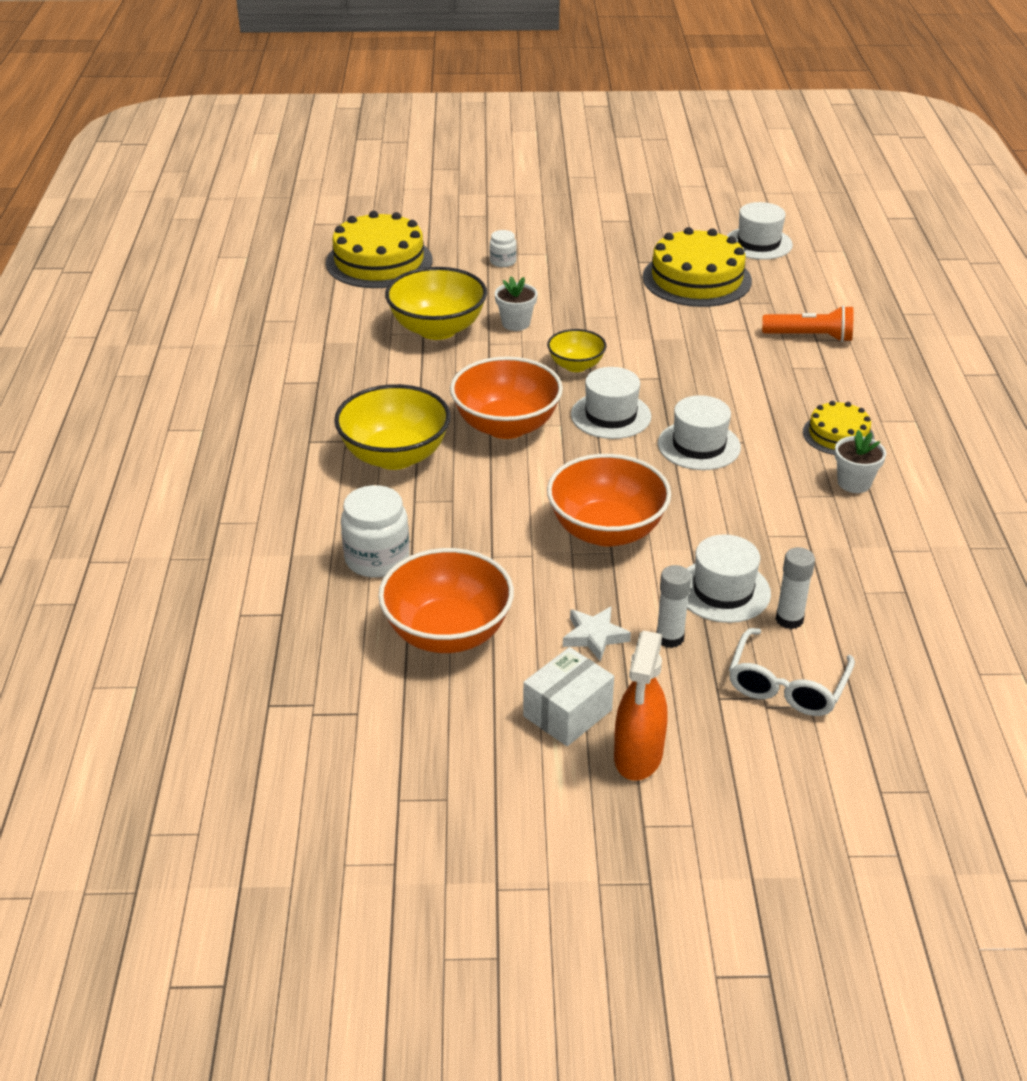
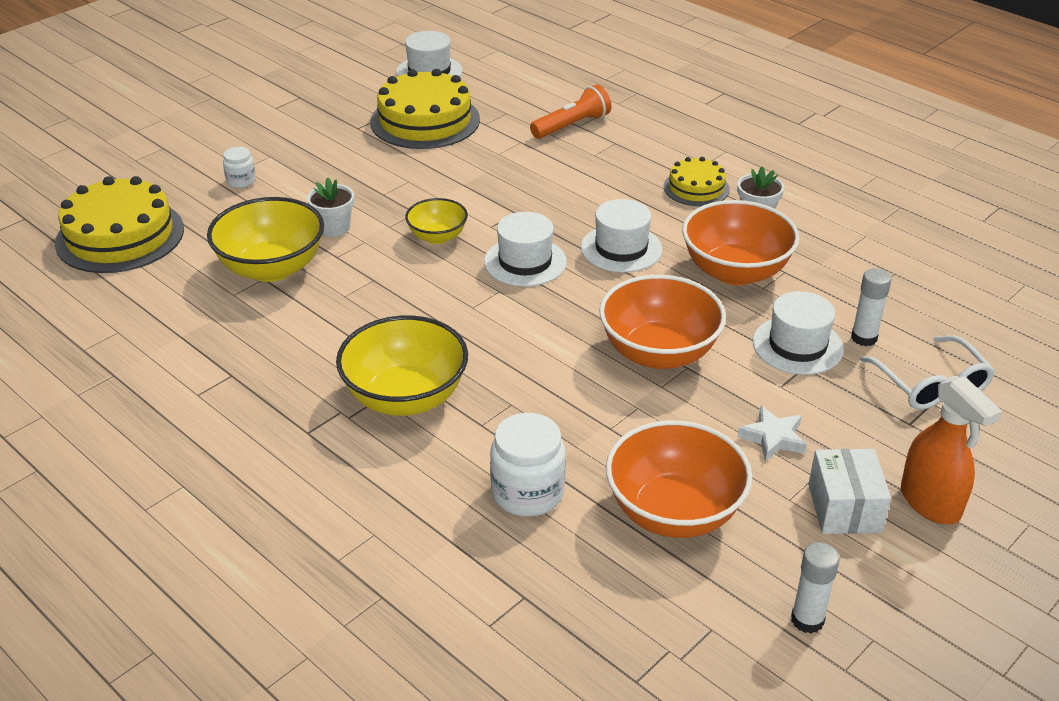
camera: 45 degrees left, 0 degrees up
orange bowl [450,357,563,439] -> orange bowl moved to [682,200,799,285]
white glue stick [657,565,691,648] -> white glue stick moved to [791,542,840,634]

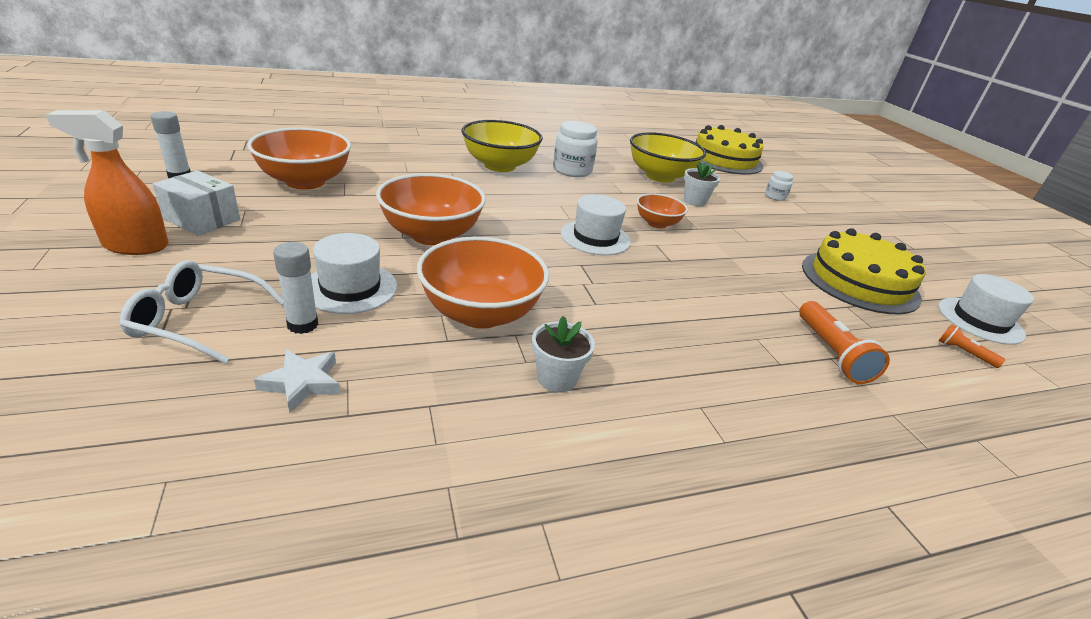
camera: 115 degrees right, 5 degrees down
yellow bowl [405,198,468,244] -> orange bowl [637,193,688,229]
white jar [490,413,566,517] -> white jar moved to [553,121,598,177]
white hat [581,199,662,273] -> none
yellow cake [664,157,730,206] -> none
white star [737,405,807,462] -> white star moved to [254,350,340,413]
none -> orange flashlight [938,324,1005,368]

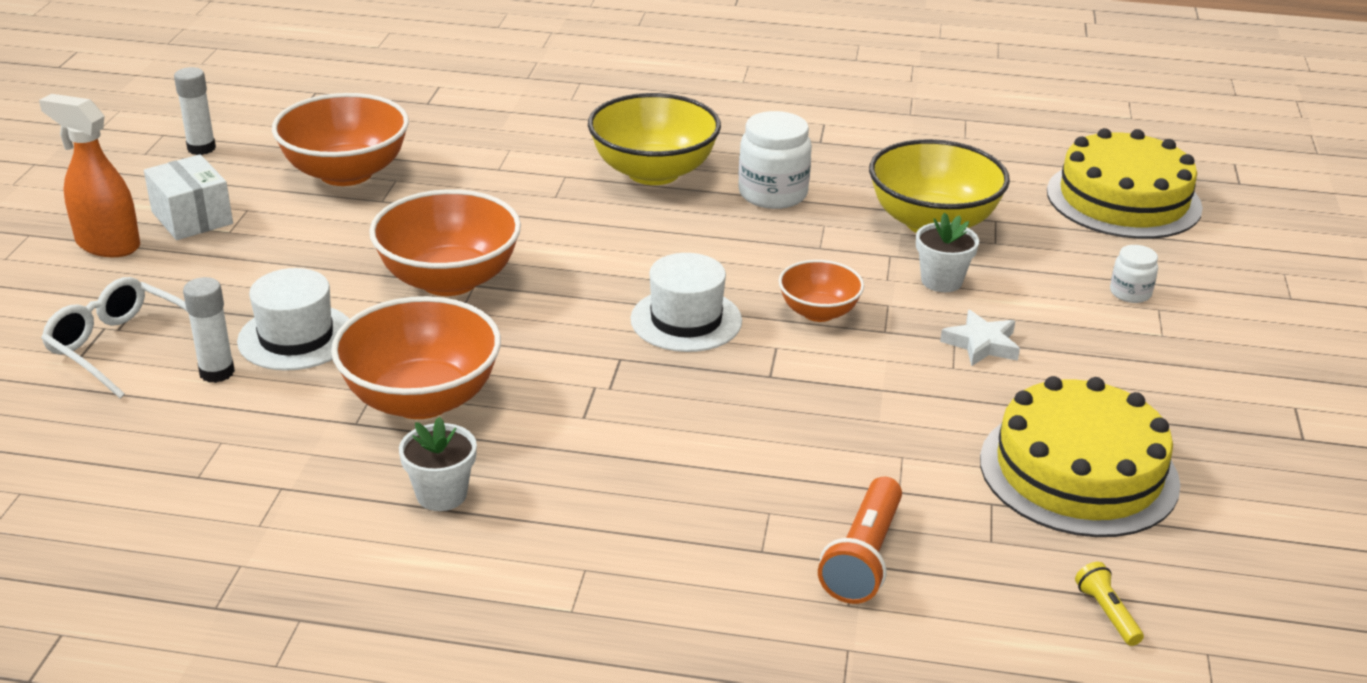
camera: 30 degrees right, 0 degrees up
white star [254,350,340,413] -> white star moved to [940,310,1020,366]
white hat [938,274,1034,345] -> none
orange flashlight [938,324,1005,368] -> yellow flashlight [1075,562,1144,646]

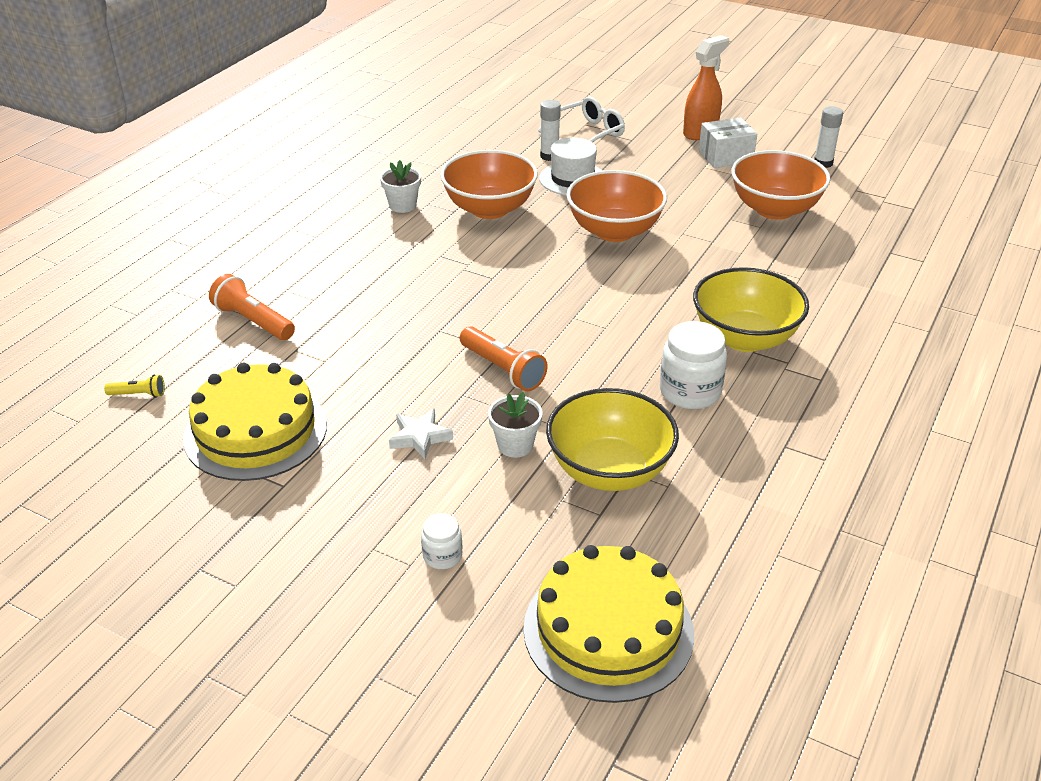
camera: 110 degrees right, 5 degrees up
white hat [631,253,742,352] -> none
orange bowl [779,260,864,322] -> orange flashlight [460,326,548,391]

